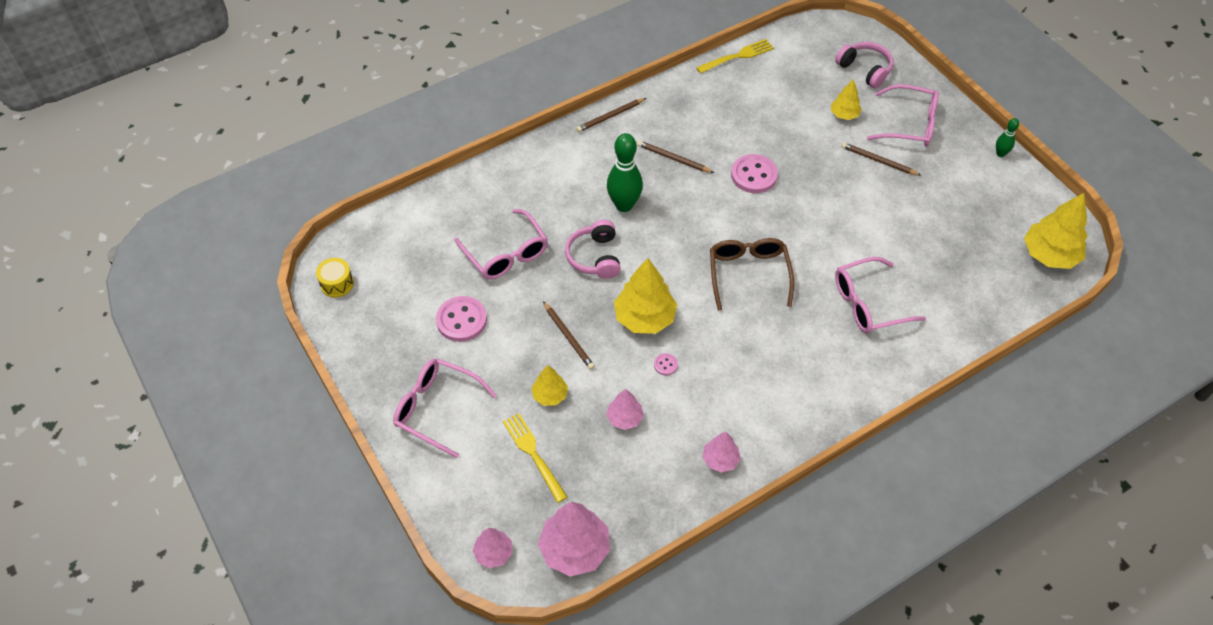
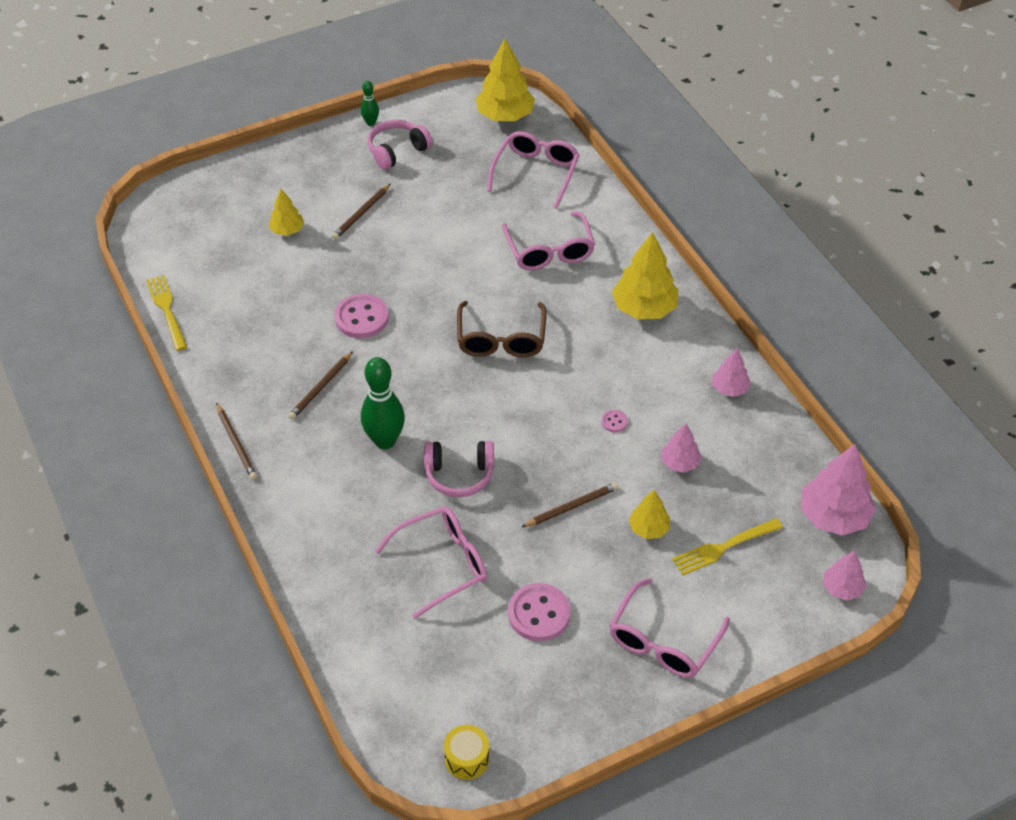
camera: 85 degrees left, 5 degrees down
yellow tree [614,258,677,334] -> yellow tree moved to [612,232,679,319]
brown glasses [710,238,794,311] -> brown glasses turned 90 degrees counterclockwise [457,301,547,357]
pink headphones [835,42,893,88] -> pink headphones moved to [368,120,433,170]
pink glasses [867,84,939,146] -> pink glasses moved to [487,131,580,209]

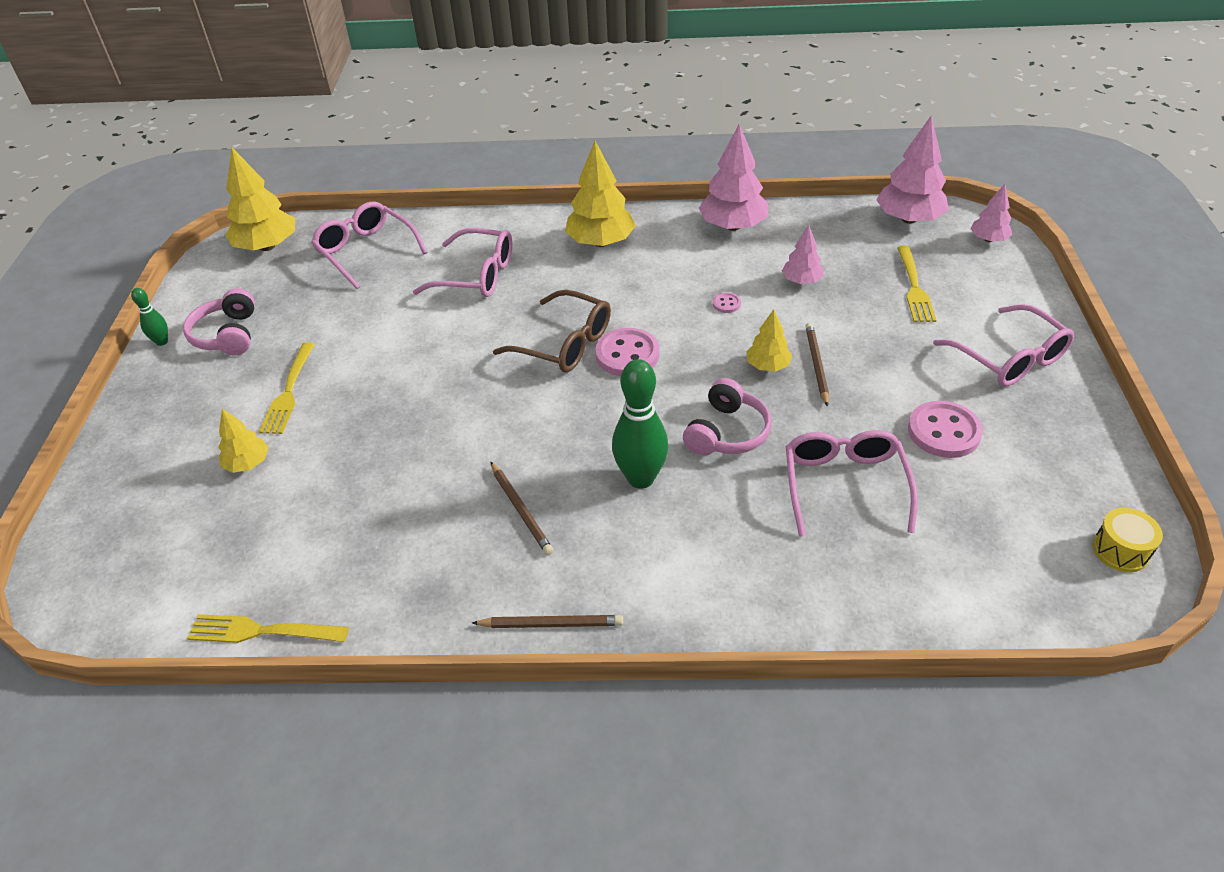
camera: 60 degrees left, 5 degrees down
brown pencil [332,184,391,240] -> yellow fork [259,342,315,434]
pink button [335,294,389,338] -> pink button moved to [595,328,659,376]
yellow tree [629,490,670,539] -> yellow tree moved to [746,309,792,372]
pink tree [712,348,751,397] -> pink tree [699,124,768,231], size x1.79

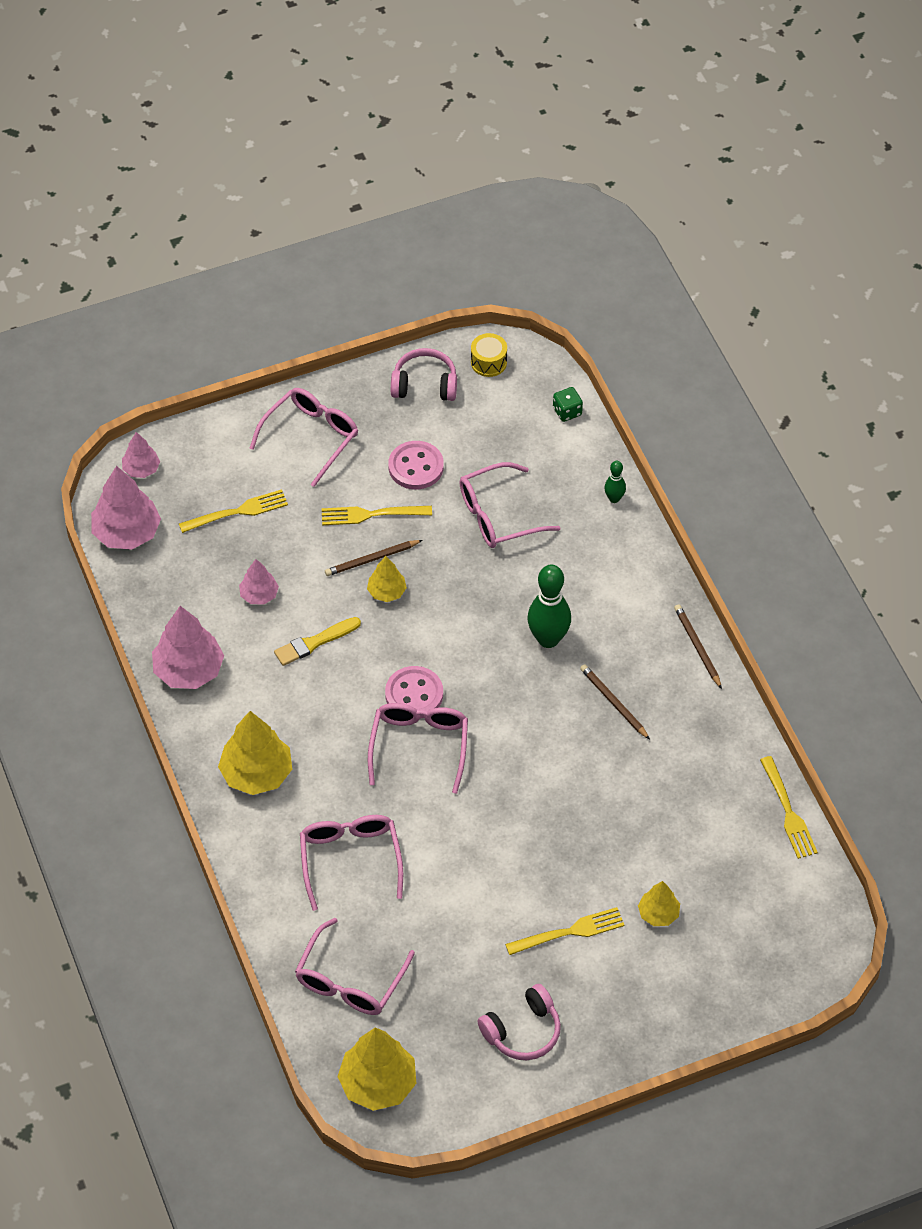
camera: 115 degrees left, 10 degrees up
green bowling pin [131,288,168,346] -> green bowling pin moved to [604,461,626,503]
brown pencil [491,462,554,555] -> brown pencil turned 75 degrees counterclockwise [580,664,650,740]
brown glasses [493,290,611,372] -> pink glasses [368,703,468,794]
pink headphones [683,378,772,456] -> pink headphones moved to [391,348,457,401]
pink button [713,292,741,313] -> yellow brush [274,617,361,666]
none -> yellow fork [322,506,432,525]
none -> green dice [553,387,583,422]

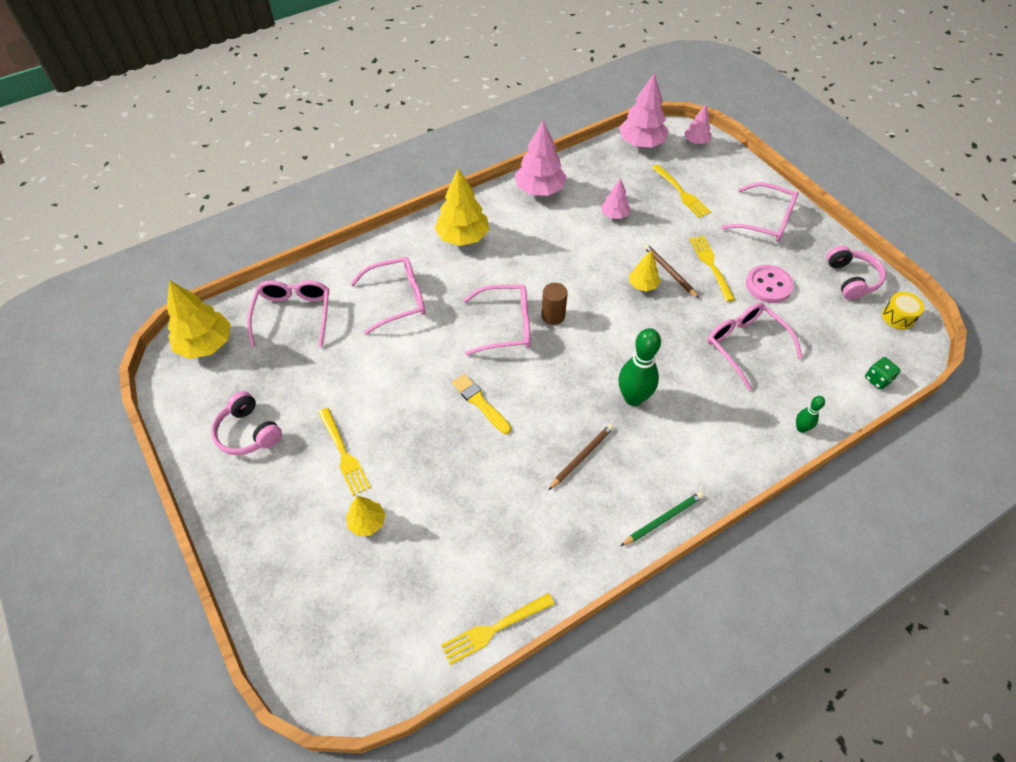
camera: 80 degrees right, 0 degrees up
yellow brush [274,617,361,666] -> yellow brush moved to [452,374,511,434]
pink glasses [295,918,415,1015] -> pink glasses turned 75 degrees clockwise [247,280,329,347]
pink button [385,666,443,719] -> brown cylinder [541,283,568,325]
brown pencil [674,604,722,689] -> green pencil [621,492,704,546]

